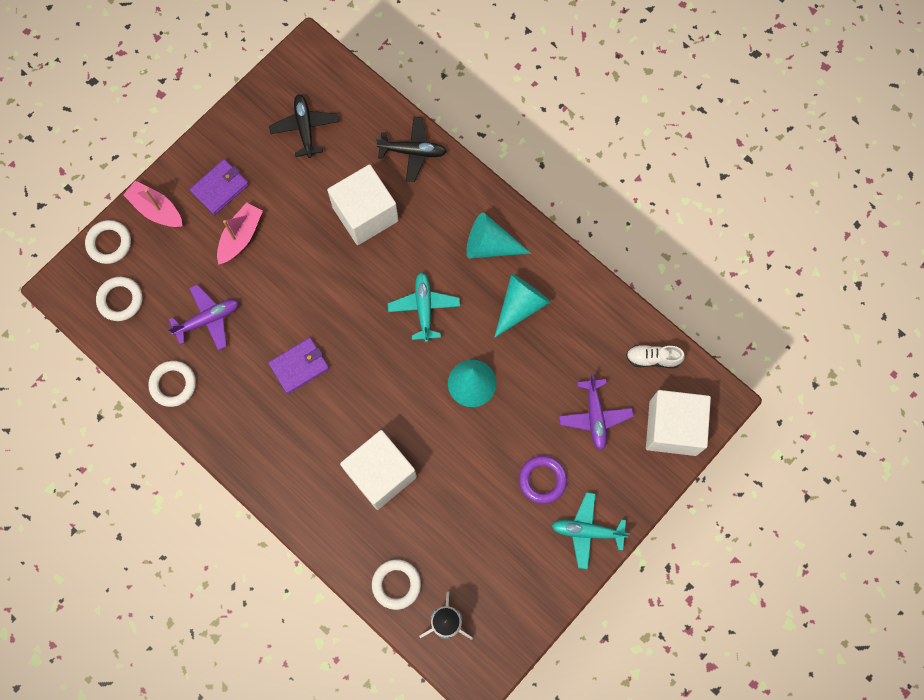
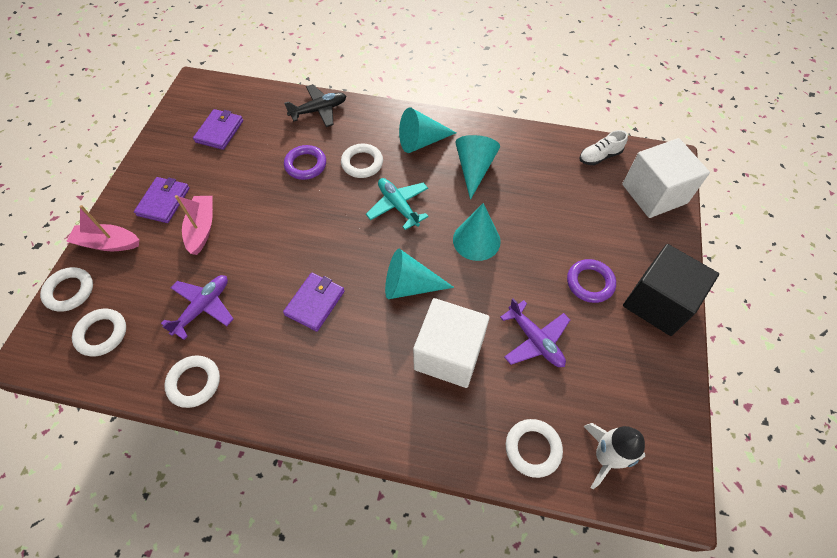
camera: 30 degrees left, 15 degrees down
black plane [269,94,339,158] -> purple wallet [193,109,243,150]
white cube [327,164,399,245] -> purple ring [284,145,326,180]
turquoise plane [552,492,630,569] -> black cube [623,244,719,336]
purple plane [559,374,634,451] -> purple plane moved to [500,298,570,367]
none -> white ring [341,144,383,178]
none -> turquoise cone [385,249,454,299]

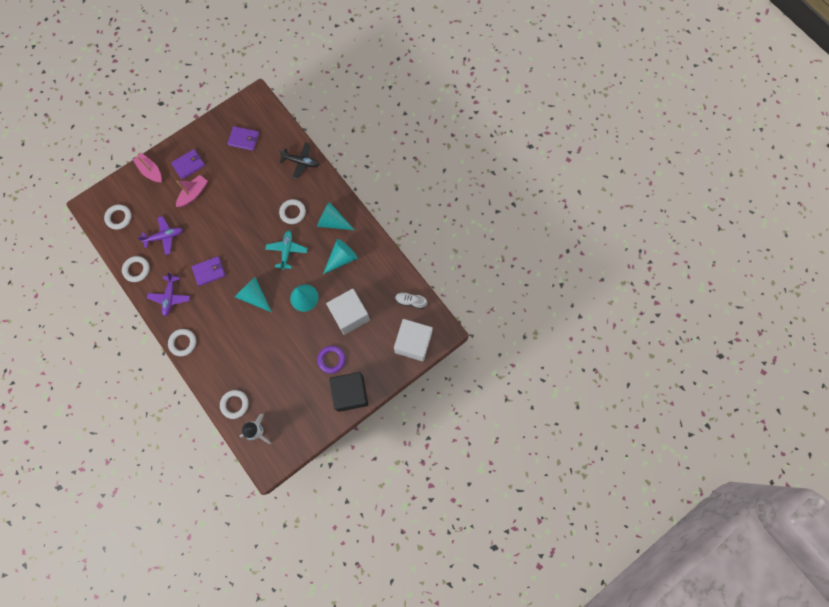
camera: 40 degrees right, 15 degrees up
white ring [40,267,93,312] -> white ring moved to [168,329,196,356]
purple wallet [193,109,243,150] -> purple wallet turned 45 degrees clockwise [227,126,259,151]
purple ring [284,145,326,180] -> none
white cube [413,298,490,388] -> white cube moved to [326,289,370,335]
purple plane [500,298,570,367] -> purple plane moved to [147,272,190,316]

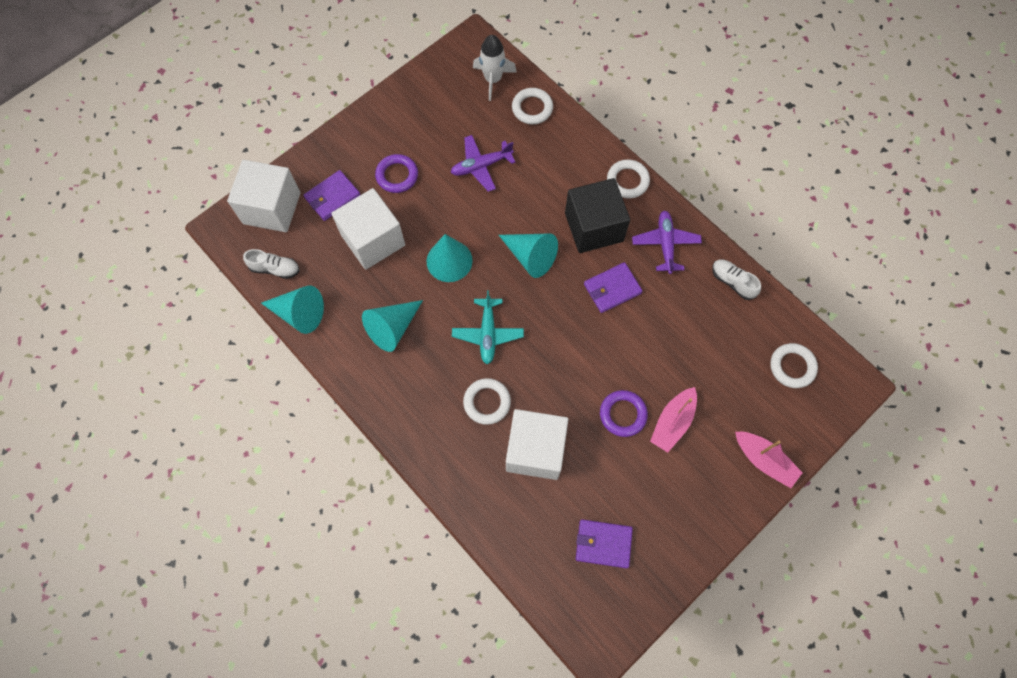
camera: 175 degrees right, 5 degrees down
white ring [122,256,150,282] -> white shoe [712,259,761,300]
purple plane [137,216,183,255] -> purple plane moved to [450,135,515,192]
purple wallet [171,149,205,179] -> purple wallet moved to [304,170,360,221]
black plane [279,142,319,179] -> none
turquoise cone [317,202,355,230] -> turquoise cone moved to [261,285,324,334]
black cube [329,372,368,412] -> black cube moved to [565,178,630,253]
none -> white cube [506,409,568,480]
none -> purple ring [600,390,648,437]

